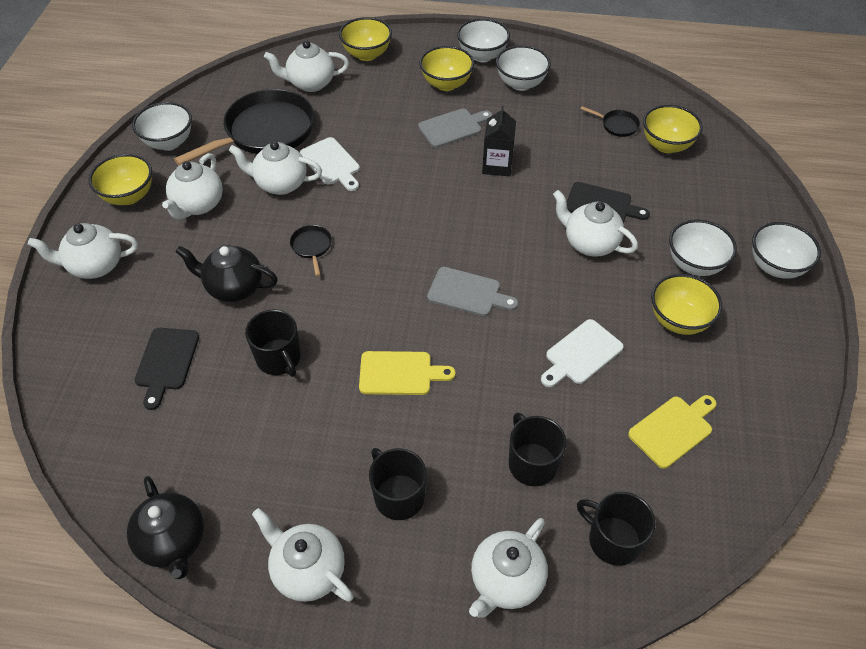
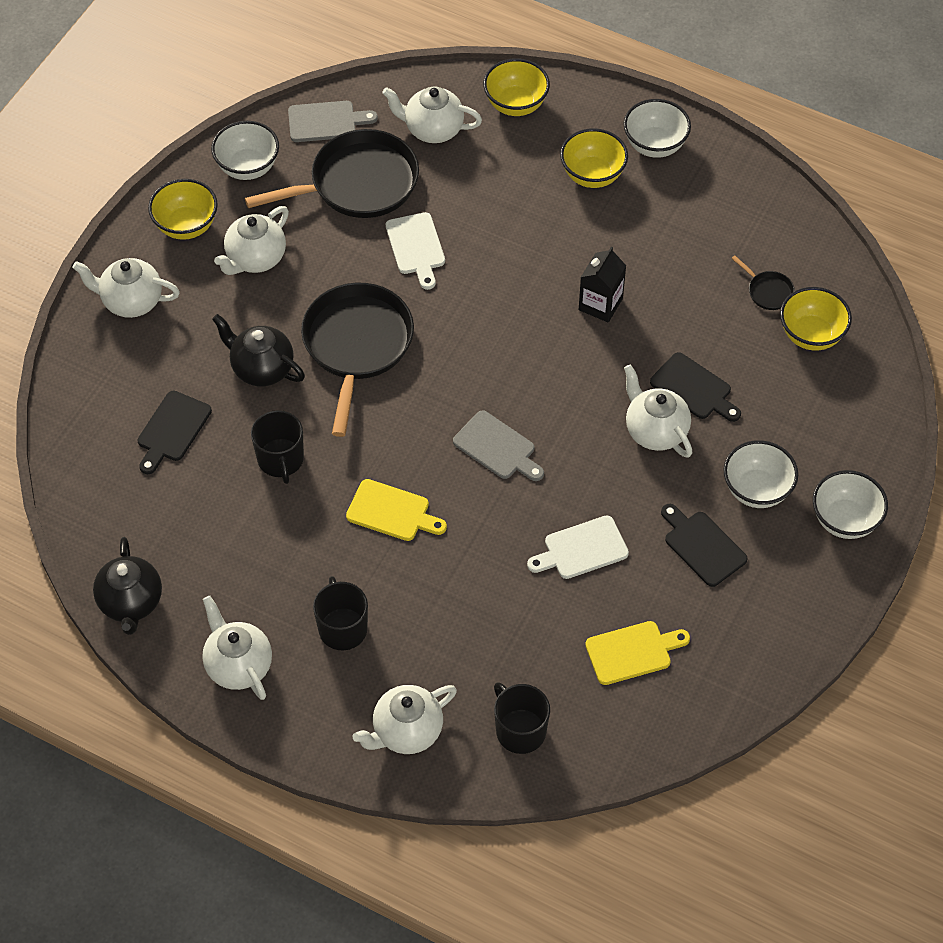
camera: 20 degrees right, 5 degrees up
white teapot [229,141,322,195] -> none
black pan [290,225,332,276] -> black pan [301,283,414,437], size x2.41
grey cutting board [418,108,492,148] -> grey cutting board moved to [288,101,378,142]
white bowl [496,45,551,91] -> none
black mug [509,413,566,486] -> none
yellow bowl [651,274,722,335] -> black cutting board [661,504,748,587]

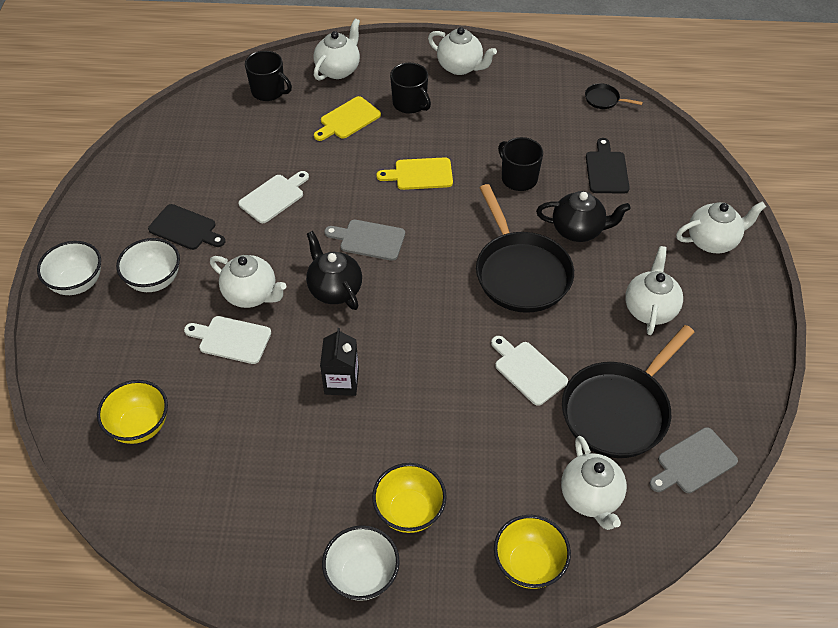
camera: 155 degrees right, 5 degrees down
black teapot [93,537,162,635] -> black teapot moved to [306,231,362,310]
yellow bowl [148,179,218,240] -> none
white bowl [211,121,279,180] -> none
white teapot [382,87,482,143] -> white teapot turned 90 degrees clockwise [561,436,627,530]
yellow cutting board [585,621,690,685] -> yellow cutting board moved to [314,96,381,141]
black cutting board [650,352,741,422] -> white cutting board [184,316,271,364]
black pan [731,255,795,310] -> black pan moved to [585,83,643,109]

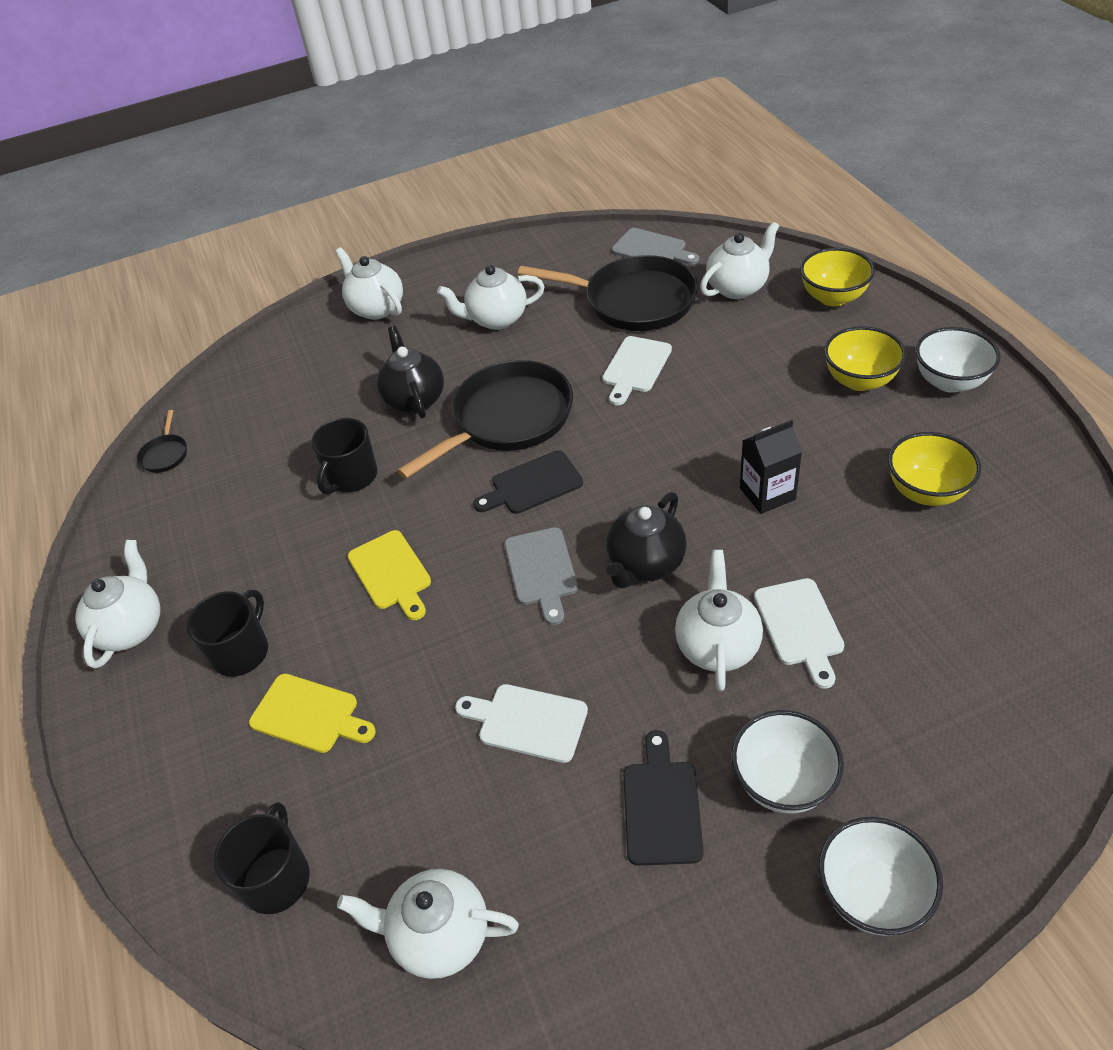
camera: 110 degrees left, 5 degrees down
yellow bowl [97,380,168,444] -> yellow bowl moved to [888,432,981,506]
white teapot [313,18,360,81] -> white teapot moved to [337,869,519,979]
black cutting board [586,138,630,193] -> black cutting board moved to [473,450,583,514]

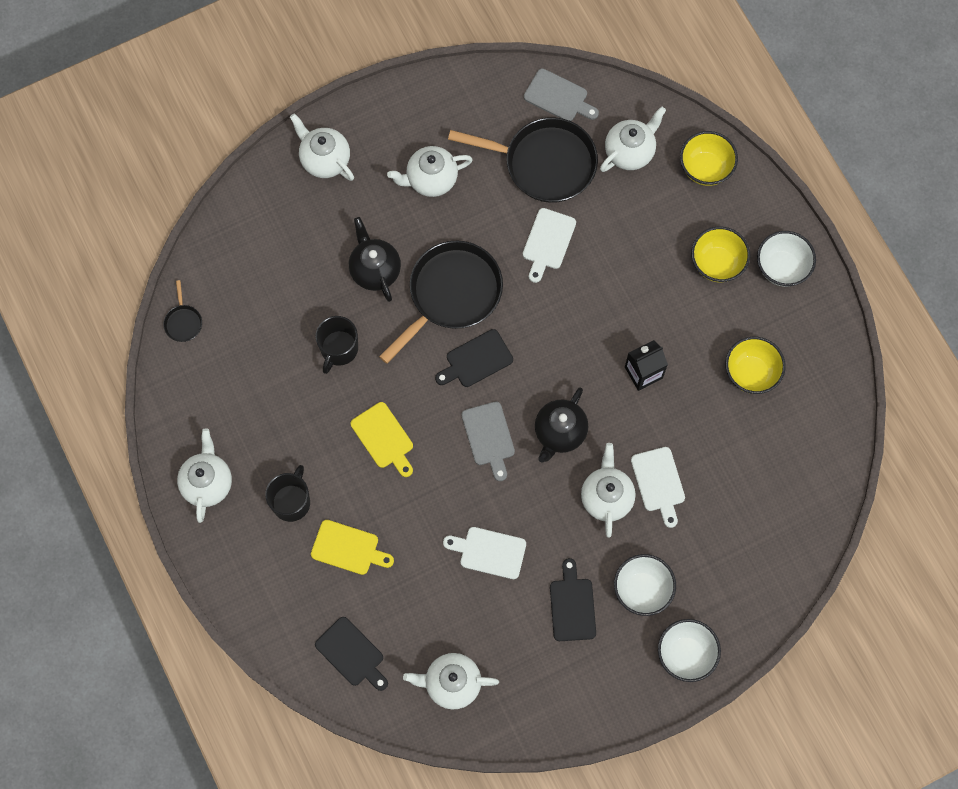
camera: 10 degrees left, 25 degrees up
black mug [214,802,310,914] -> black cutting board [315,617,388,691]

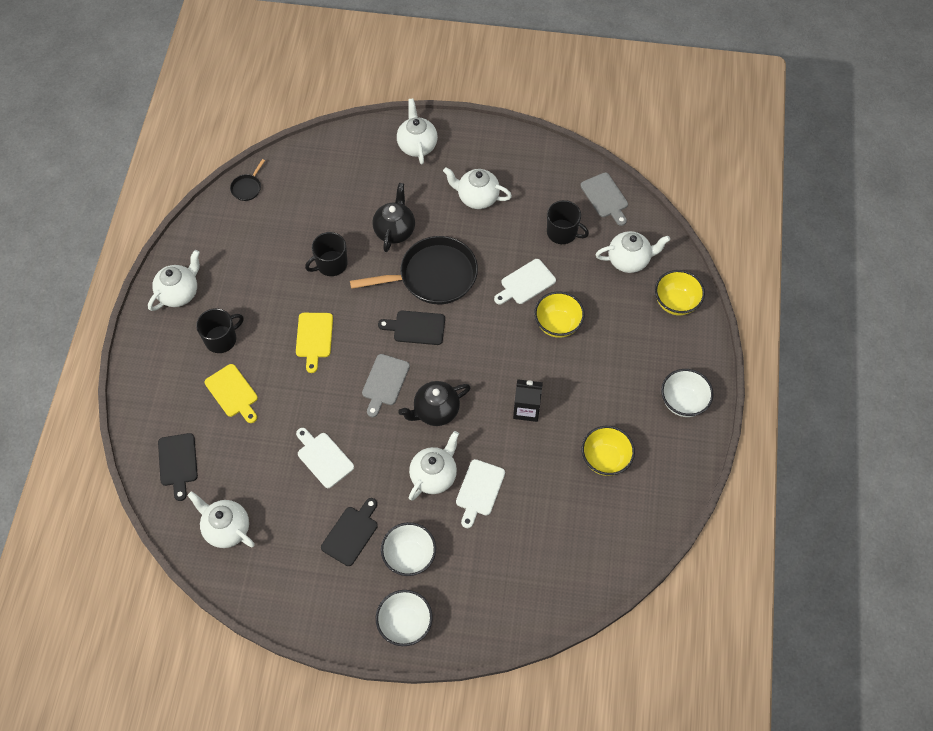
camera: 35 degrees right, 10 degrees down
black pan [448,117,598,203] -> black mug [547,200,589,244]
yellow bowl [691,227,750,282] -> yellow bowl moved to [534,291,585,338]

